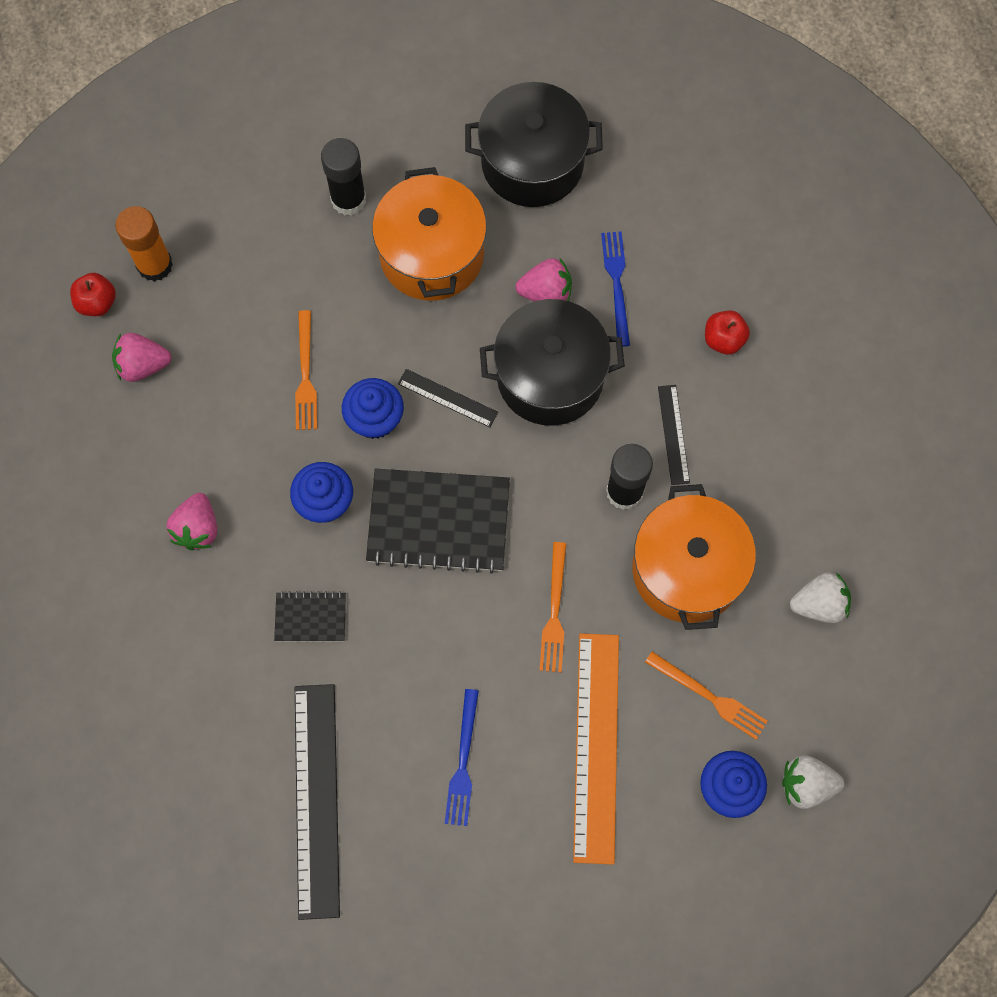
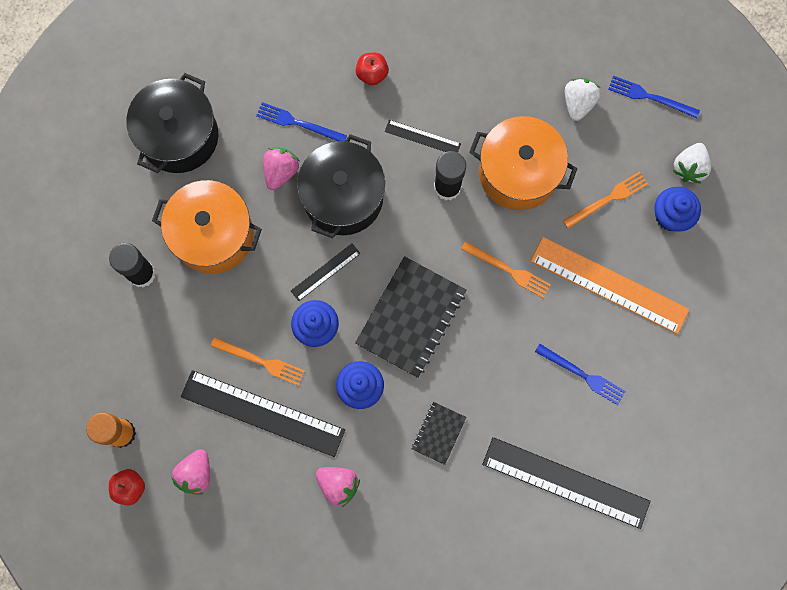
camera: 65 degrees left, 5 degrees up
none -> black ruler [181,370,345,457]
none -> blue fork [608,76,700,118]

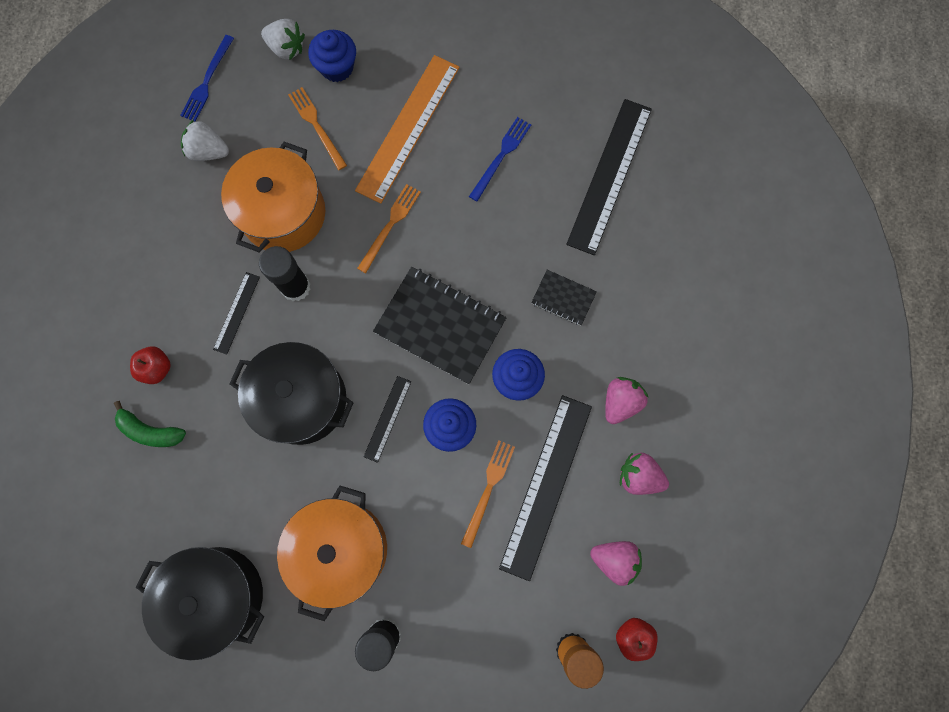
camera: 90 degrees left, 0 degrees up
blue fork [256,102,347,142] -> none
pink strawberry [263,148,299,190] -> pink strawberry moved to [620,453,669,495]
black ruler [291,244,361,301] -> black ruler turned 60 degrees clockwise [364,376,411,463]
none -> green banana [114,401,186,447]

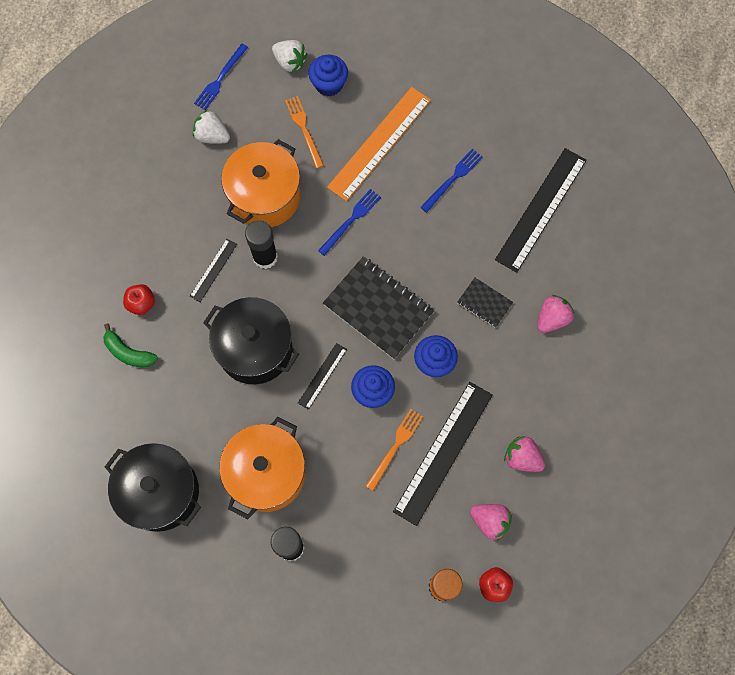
camera: 10 degrees right, 5 degrees down
orange fork [357,184,421,273] -> blue fork [318,189,381,256]
pink strawberry [605,377,649,424] -> pink strawberry moved to [538,295,574,333]

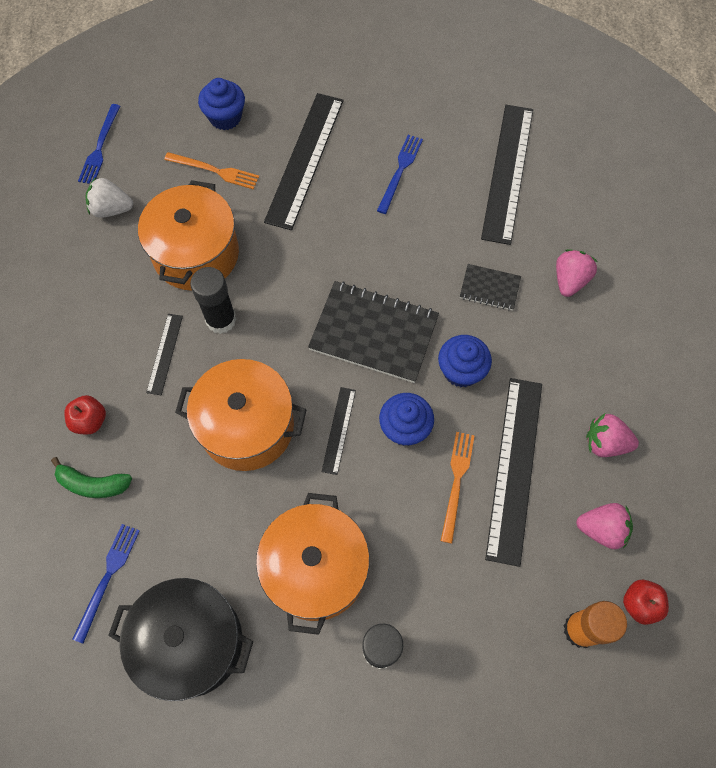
camera: 20 degrees left, 5 degrees down
black pot [203,297,299,384] -> orange pot [175,359,307,471]
white strawberry [272,40,307,72] -> none
orange fork [285,96,324,169] -> orange fork turned 150 degrees clockwise [164,152,259,189]
blue fork [318,189,381,256] -> blue fork moved to [72,524,140,644]
orange ruler [327,87,431,201] -> black ruler [264,93,343,230]

